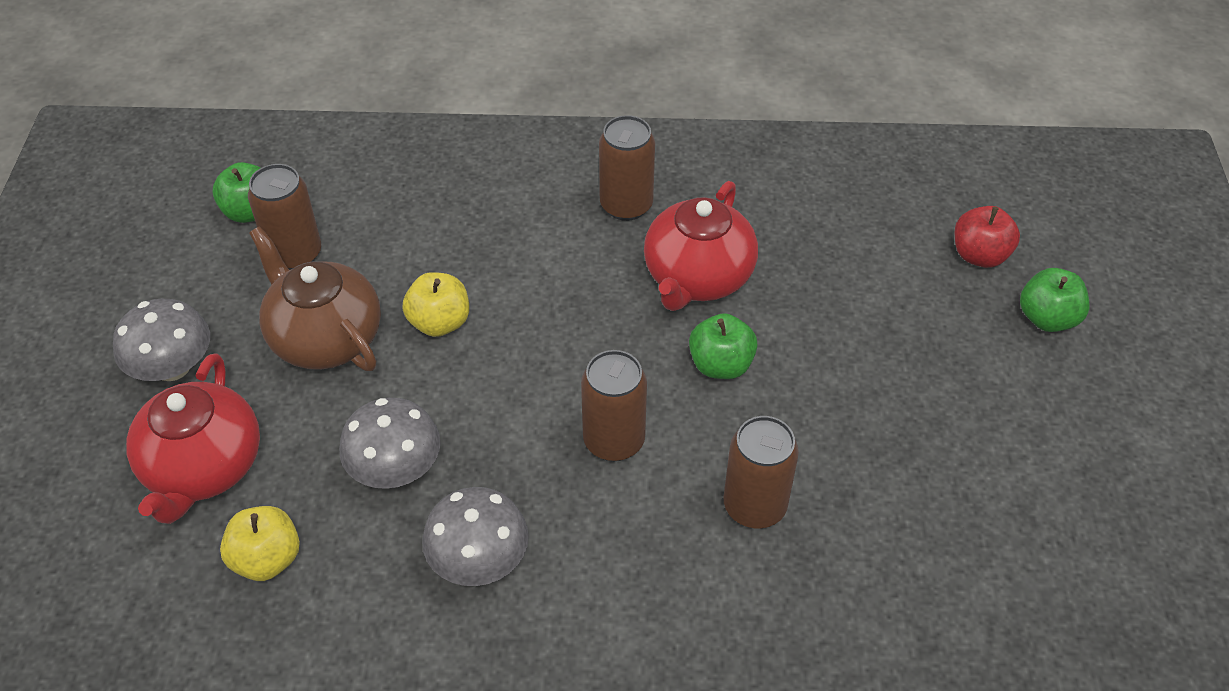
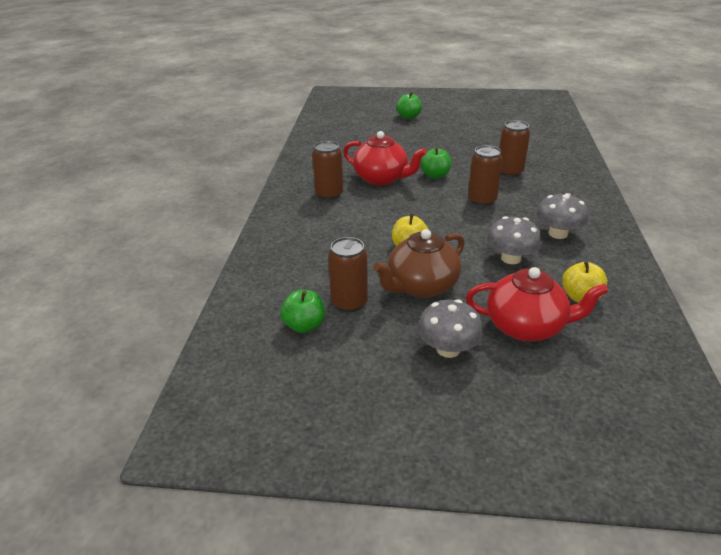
camera: 85 degrees left, 15 degrees down
red apple [955,206,1020,268] -> none

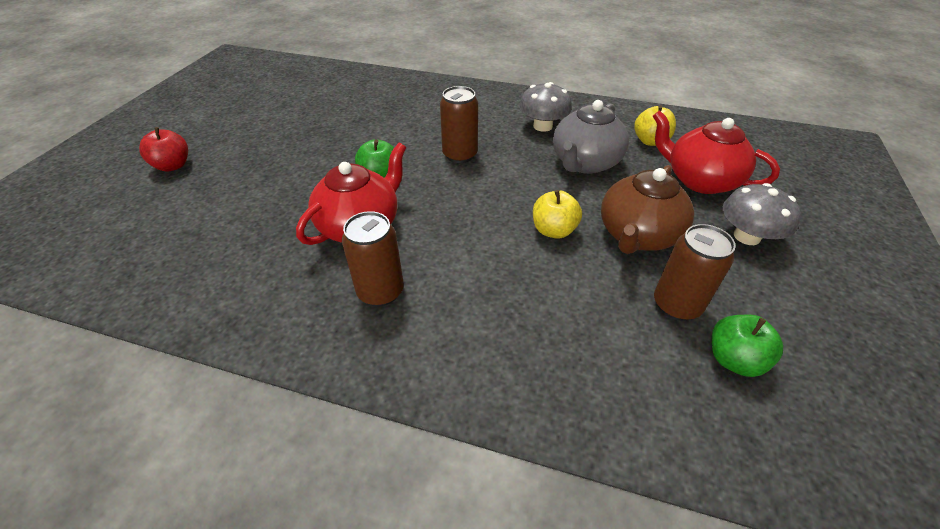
camera: 80 degrees left, 10 degrees up
brown teapot [373,229,465,298] -> brown teapot turned 60 degrees clockwise [601,165,694,254]
green apple [396,92,422,119] -> red apple [139,127,188,172]
red teapot [466,267,609,341] -> red teapot turned 75 degrees counterclockwise [653,111,780,194]
grey mushroom [487,216,542,264] -> grey teapot [553,100,629,174]
brown can [499,120,530,177] -> none

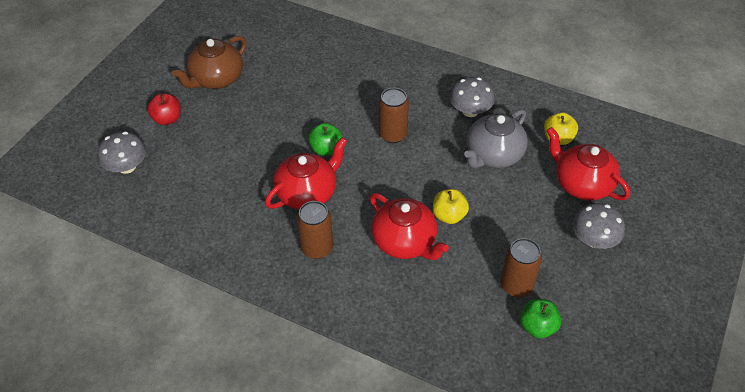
camera: 10 degrees right, 5 degrees up
brown teapot [601,165,694,254] -> brown teapot moved to [172,36,247,89]
none -> grey mushroom [98,132,146,174]
none -> red teapot [370,193,449,260]

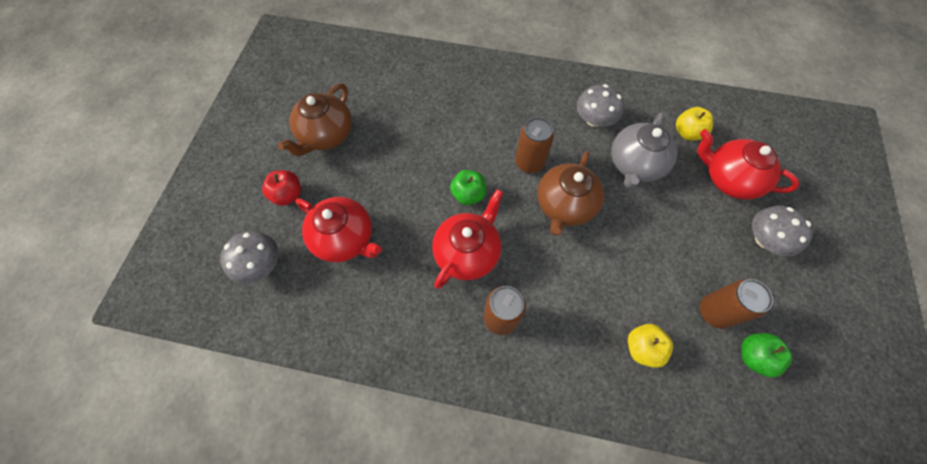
camera: 15 degrees left, 15 degrees up
red teapot [370,193,449,260] -> red teapot moved to [295,197,382,262]
yellow apple [433,189,469,224] -> yellow apple moved to [628,324,673,368]
none -> brown teapot [537,151,604,235]

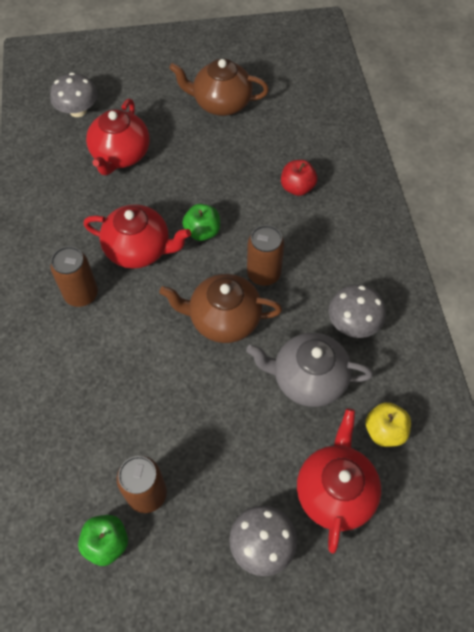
camera: 70 degrees right, 5 degrees down
red apple [262,170,301,206] -> red apple moved to [281,160,317,196]
yellow apple [628,324,673,368] -> none

